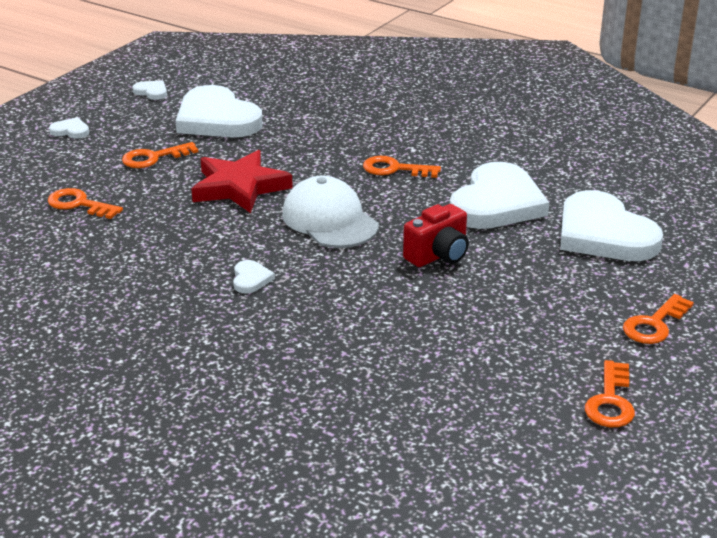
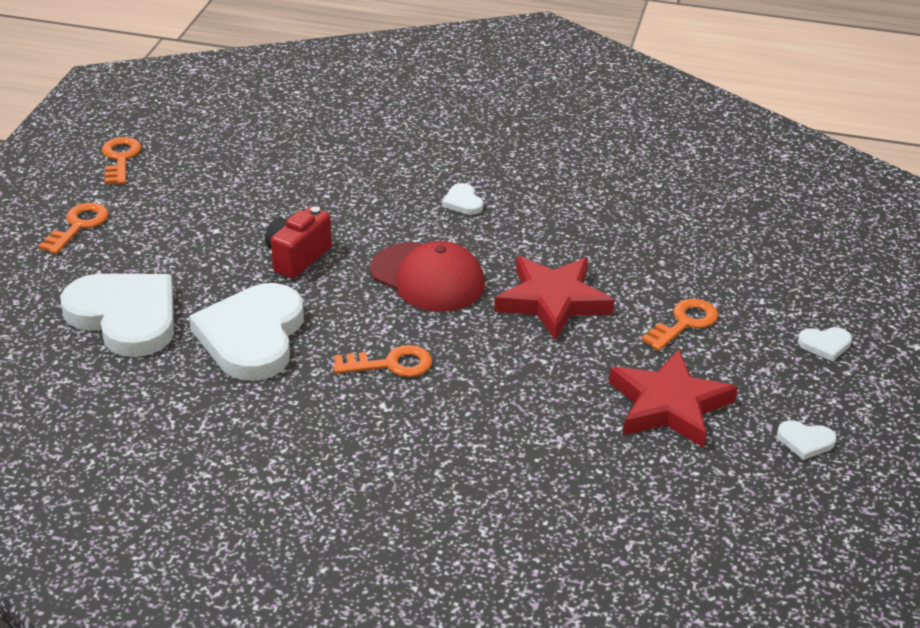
camera: 160 degrees right, 5 degrees up
orange key [48,188,123,219] -> none
white heart [176,85,263,137] -> red star [609,349,738,448]
white cap [282,176,379,248] -> red cap [370,241,485,312]

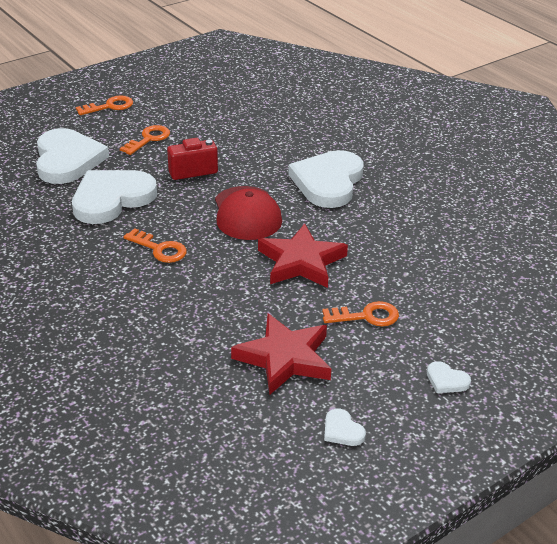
camera: 40 degrees right, 0 degrees up
orange key [102,137,141,184] -> orange key moved to [120,125,170,155]
white heart [442,183,483,215] -> white heart [288,150,364,208], size x2.48

